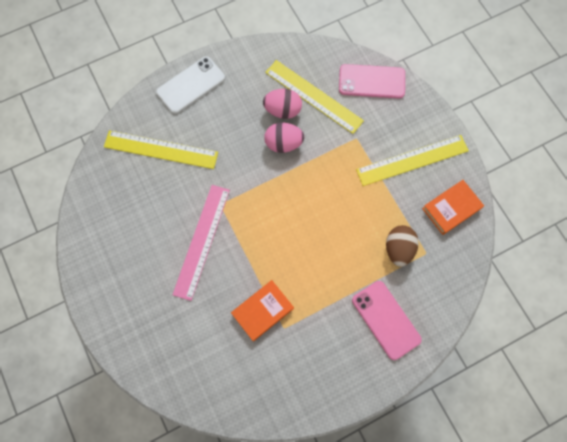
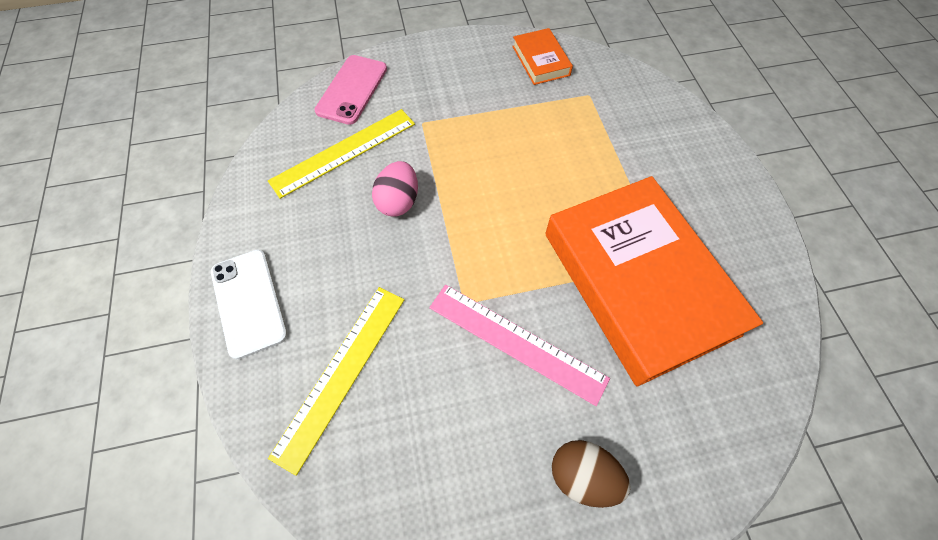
camera: 75 degrees left, 10 degrees down
orange book [231,280,294,342] -> orange book [545,176,763,387], size x2.36
pink egg [263,89,302,119] -> none
pink phone [352,281,422,360] -> none
yellow ruler [356,135,469,186] -> none
brown egg [386,225,419,267] -> brown egg moved to [552,440,631,508]

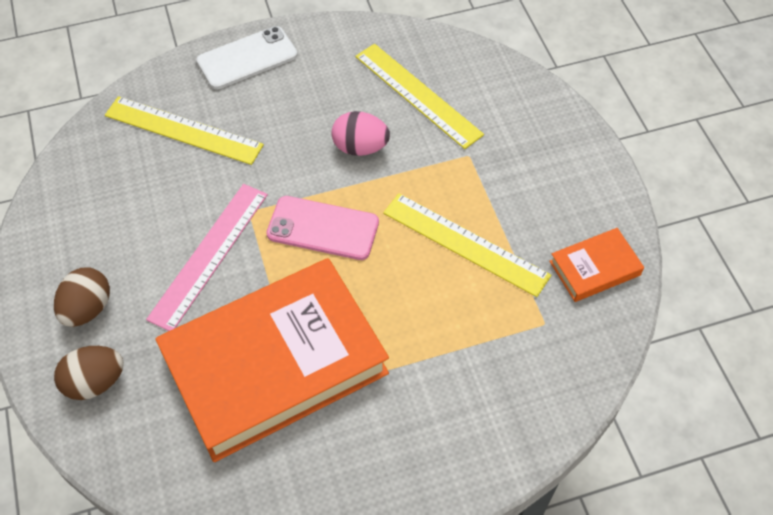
camera: 85 degrees right, 5 degrees down
pink phone [315,55,387,125] -> pink phone moved to [266,196,379,260]
none -> brown egg [54,346,124,400]
none -> yellow ruler [383,193,551,297]

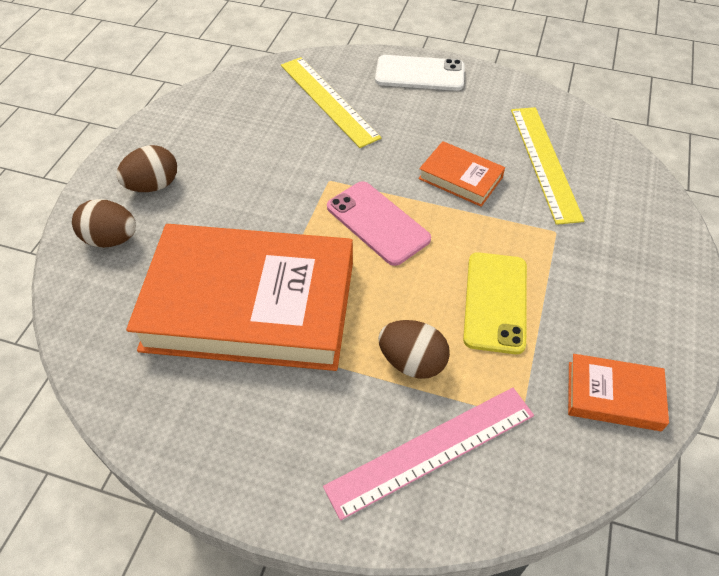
camera: 35 degrees right, 5 degrees down
pink ruler [146,184,268,331] -> pink ruler moved to [323,388,534,520]
pink egg [332,111,390,156] -> orange book [418,141,505,207]
yellow ruler [383,193,551,297] -> yellow phone [463,252,527,354]
none -> brown egg [378,320,450,379]

